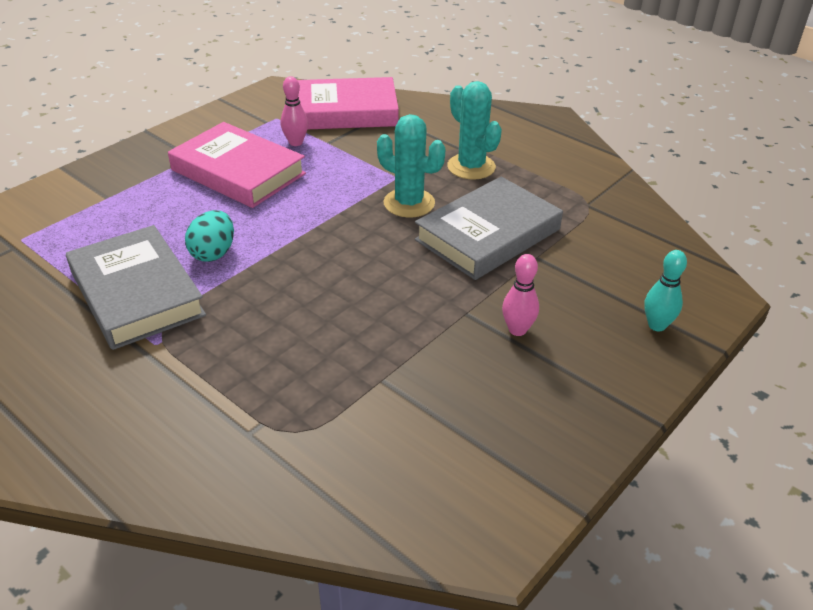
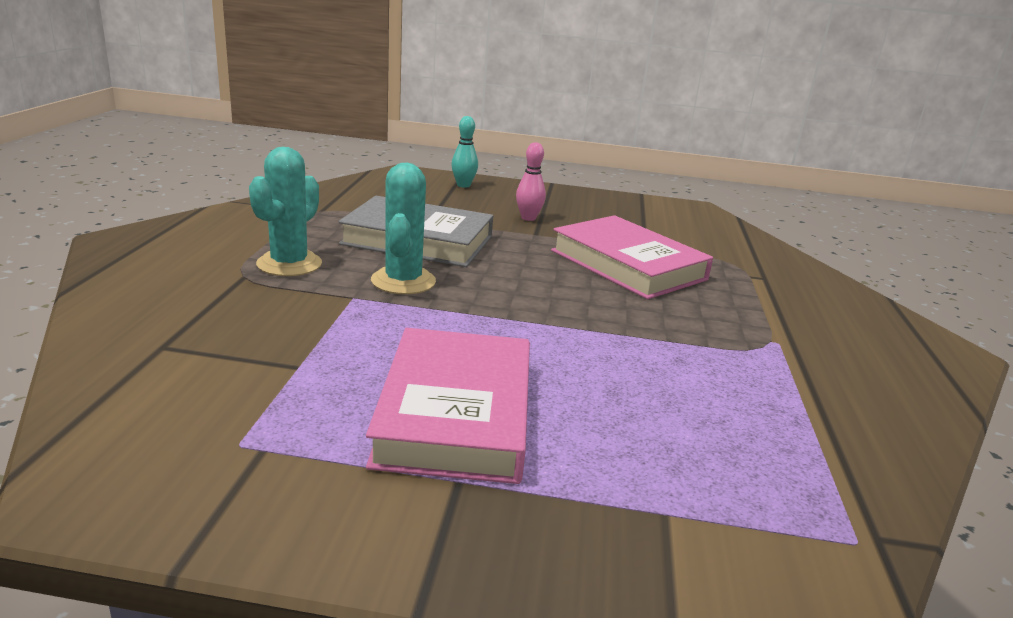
camera: 125 degrees left, 15 degrees down
grey book [66,225,206,350] -> none
turquoise egg [185,210,234,262] -> none
pink bowling pin [281,76,308,146] -> none
pink book [298,77,399,129] -> pink book moved to [551,215,713,299]

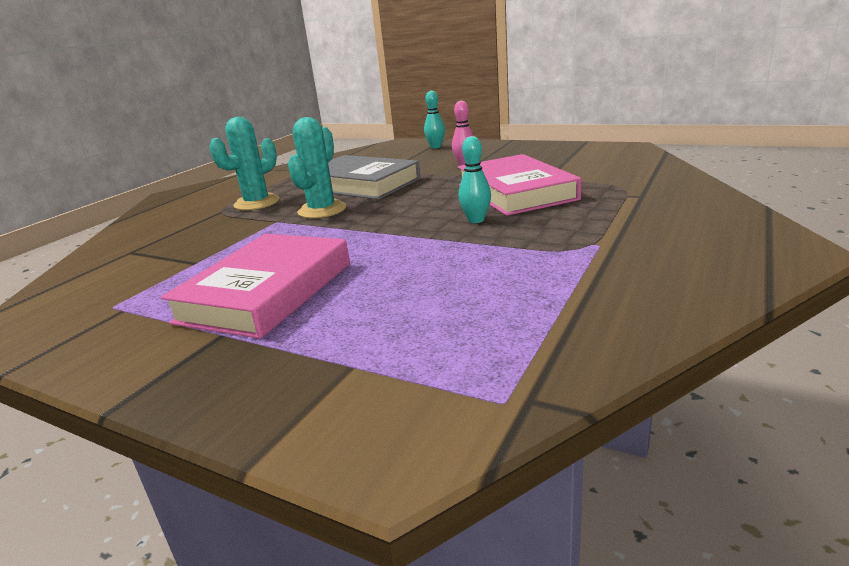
camera: 25 degrees right, 0 degrees up
none -> turquoise bowling pin [458,136,491,223]

